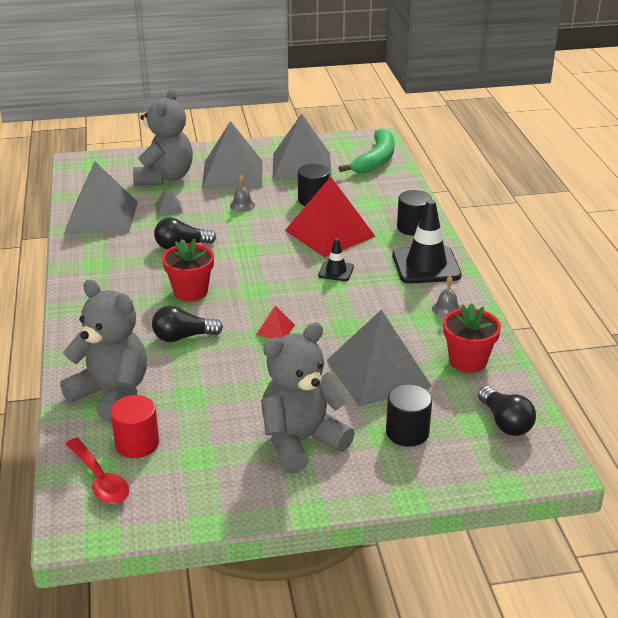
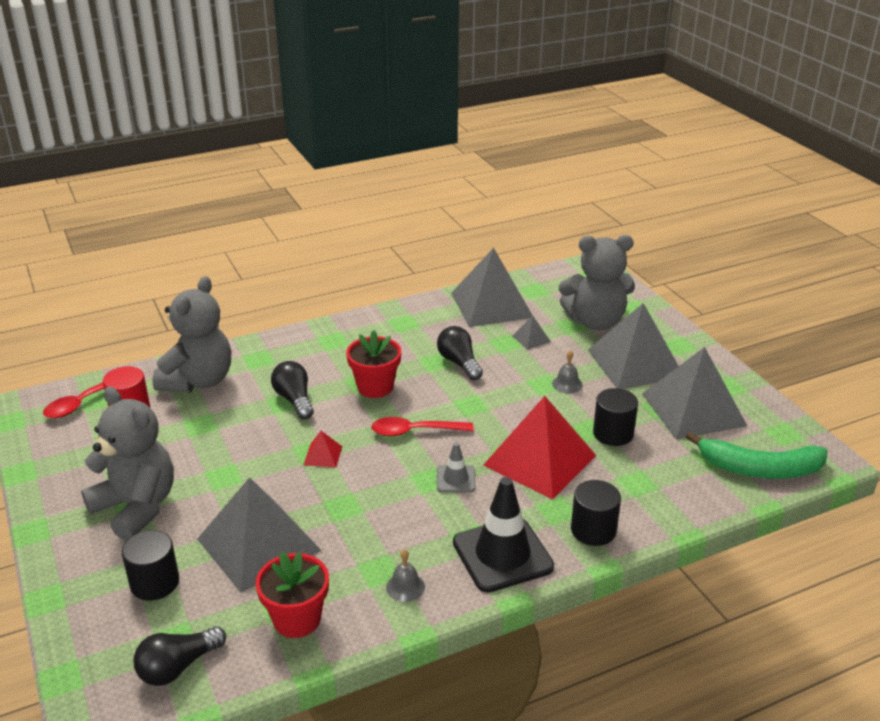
camera: 75 degrees right, 0 degrees up
black traffic cone [318,238,354,281] -> grey traffic cone [437,442,476,493]
none -> red spoon [371,417,474,436]

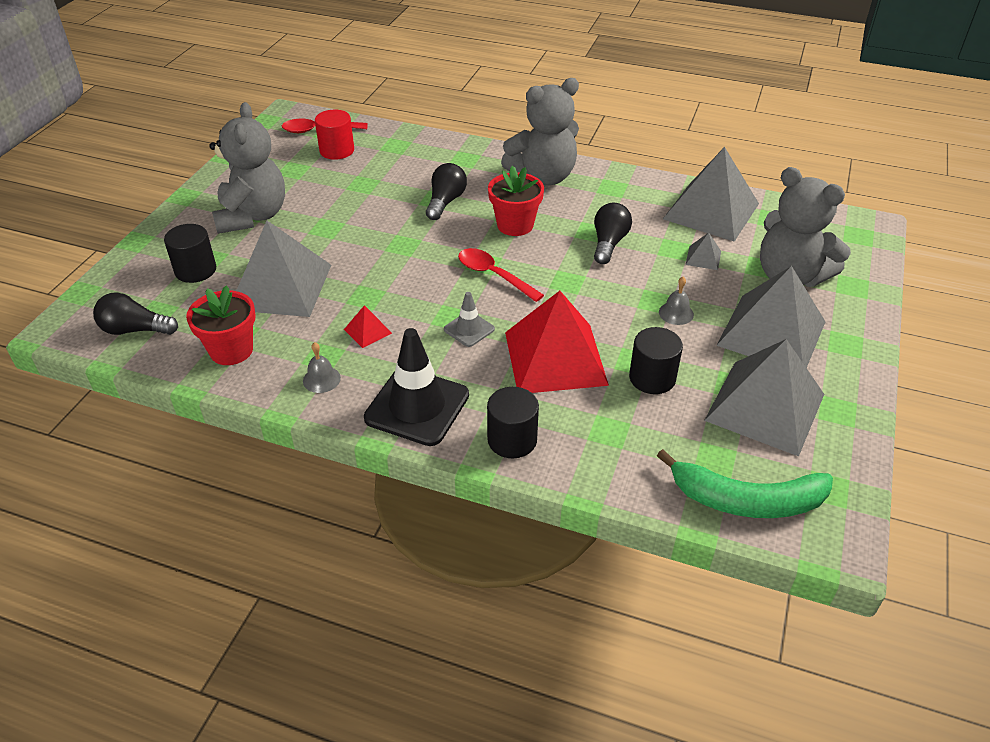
camera: 45 degrees right, 10 degrees up
grey teddy bear [153,276,231,392] -> grey teddy bear moved to [501,78,579,185]
red pyramid [304,431,342,468] -> red pyramid moved to [344,305,392,348]
green banana [686,431,828,479] -> green banana turned 45 degrees counterclockwise [657,449,833,518]

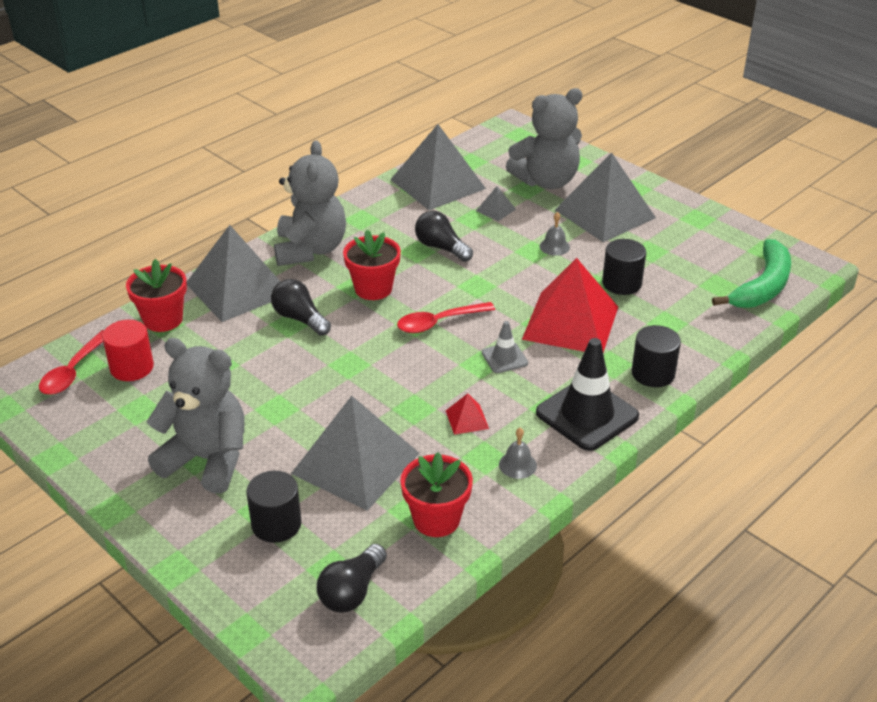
camera: 65 degrees left, 5 degrees down
grey pyramid [704,339,824,457] -> grey pyramid moved to [187,225,281,322]
none -> red flower pot [126,259,187,332]

